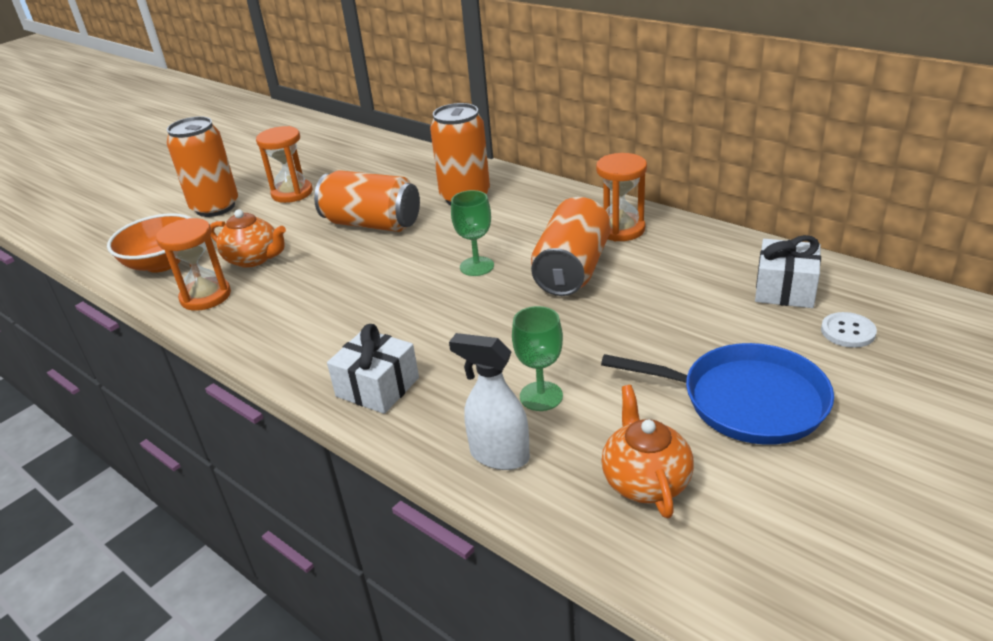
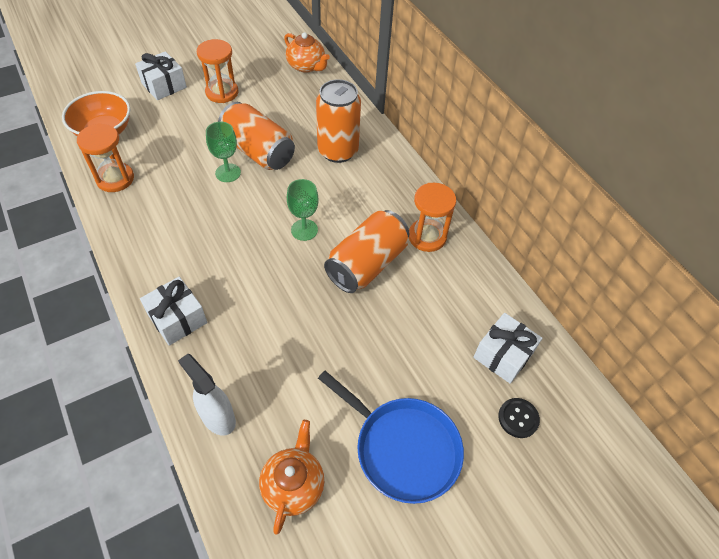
camera: 15 degrees right, 20 degrees up
orange can [167,116,238,217] -> white gift [135,51,187,100]
orange teapot [210,209,286,268] -> orange teapot moved to [284,32,330,73]
green goblet [512,306,563,411] -> green goblet moved to [206,121,241,182]
white button [821,312,877,348] -> black button [498,398,540,438]

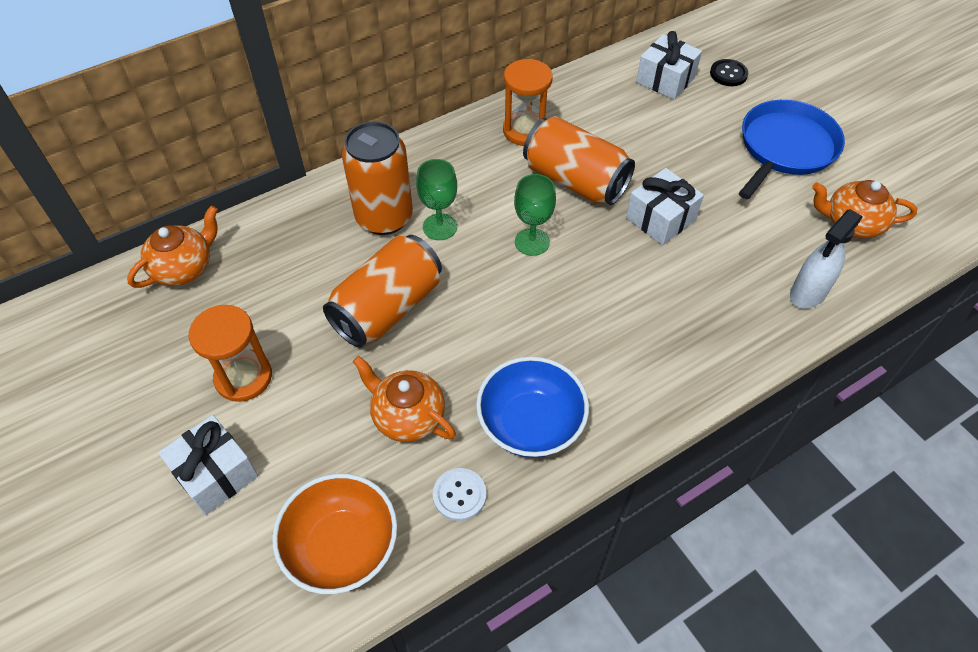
camera: 90 degrees left, 0 degrees up
orange hourglass [77,123,134,192] -> white button [433,468,487,521]
white gift [140,277,207,346] -> white gift moved to [626,168,704,245]
green goblet [206,121,241,182] -> green goblet moved to [416,159,457,240]
none -> orange teapot [352,356,456,442]
none -> blue bowl [476,356,589,458]

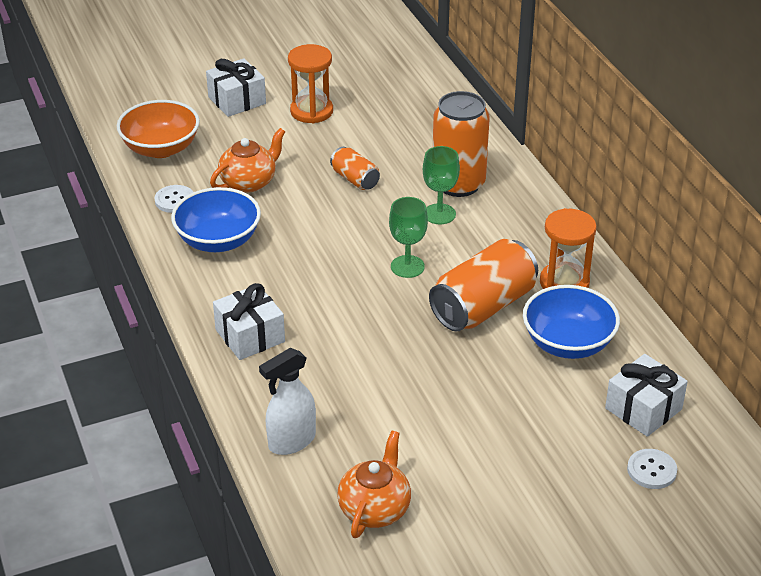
camera: 100 degrees right, 15 degrees down
orange teapot [127,206,218,288] -> none
orange can [323,235,442,348] -> orange can [330,147,380,190], size x0.52
white gift [626,168,704,245] -> white gift moved to [213,283,285,360]
black button [710,59,748,86] -> white button [627,449,677,489]
blue pan [739,100,845,199] -> none
white spray bottle [790,209,862,309] -> white spray bottle turned 90 degrees counterclockwise [259,348,316,455]
none -> blue bowl [523,285,620,359]

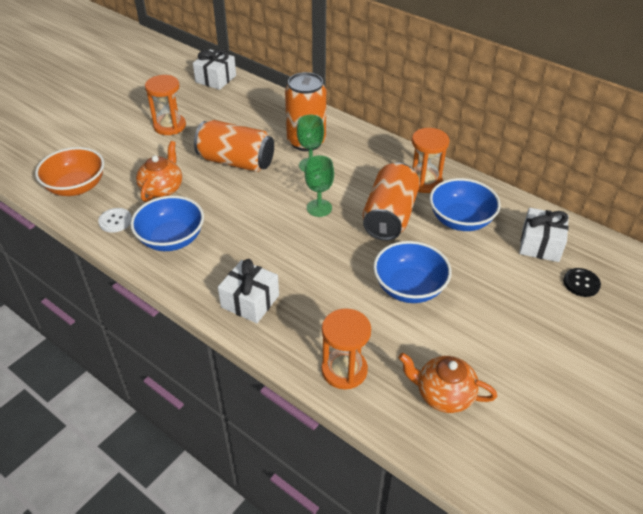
camera: 30 degrees left, 5 degrees up
white gift [206,58,266,117] -> white gift moved to [193,49,236,90]
white spray bottle [259,348,316,455] -> orange hourglass [321,308,371,389]
orange can [330,147,380,190] -> orange can [194,120,274,172], size x1.91
orange teapot [337,431,411,538] -> orange teapot turned 60 degrees counterclockwise [398,353,497,413]
white button [627,449,677,489] -> black button [563,268,601,297]
none -> blue bowl [373,241,452,303]

